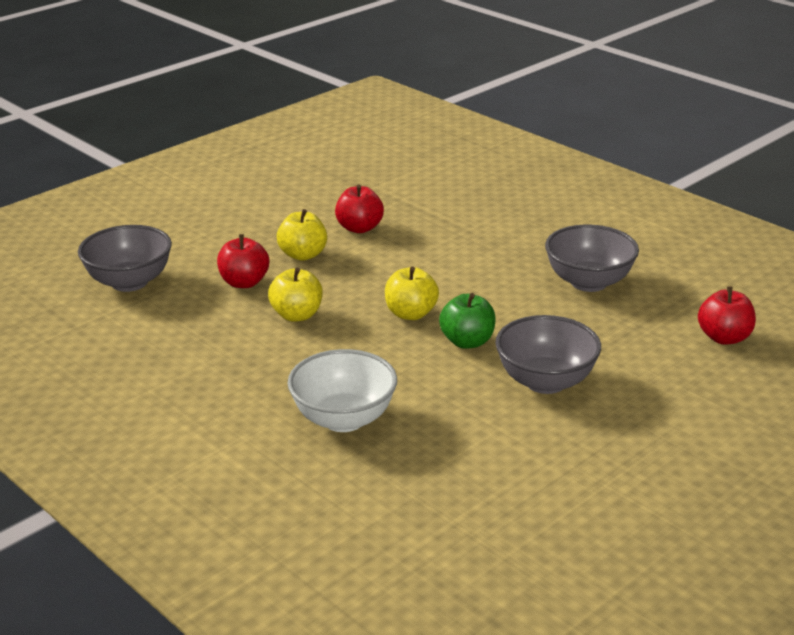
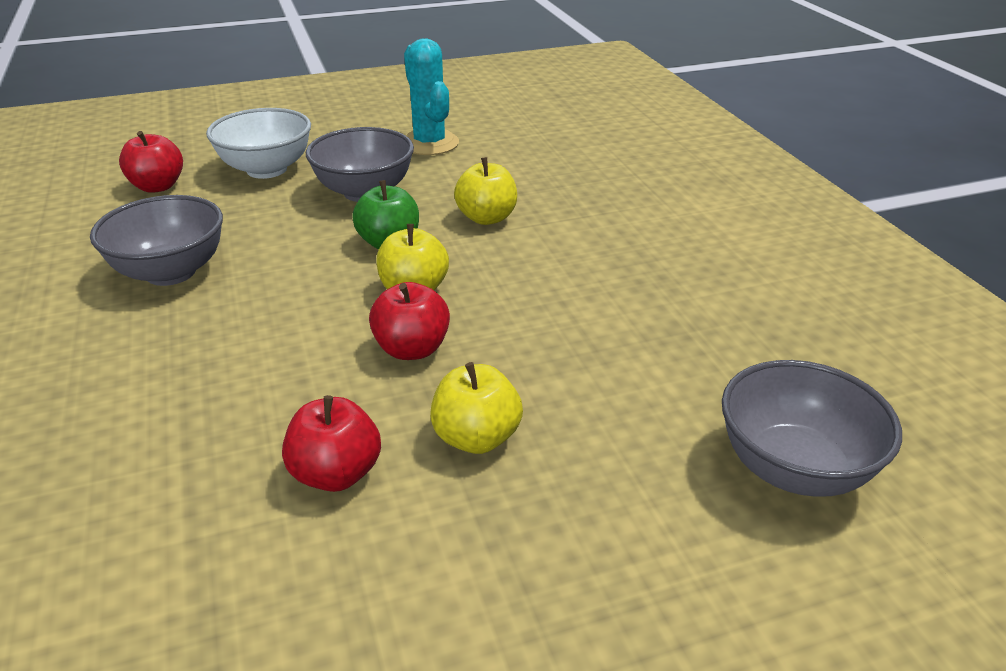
camera: 155 degrees left, 5 degrees up
red apple [217,234,269,288] -> red apple moved to [369,282,450,360]
yellow apple [268,267,323,322] -> yellow apple moved to [454,157,517,225]
white bowl [287,349,397,432] -> white bowl moved to [206,108,311,179]
none -> turquoise cactus [404,39,459,155]

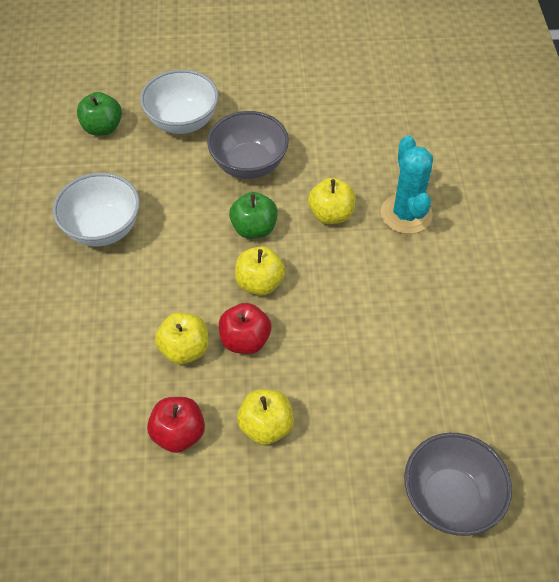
camera: 15 degrees right, 20 degrees up
grey bowl [90,195,223,286] -> white bowl [53,173,140,246]
red apple [119,131,183,193] -> green apple [77,92,122,136]
turquoise cactus [404,39,459,155] -> turquoise cactus moved to [381,135,433,234]
none -> yellow apple [155,312,208,364]

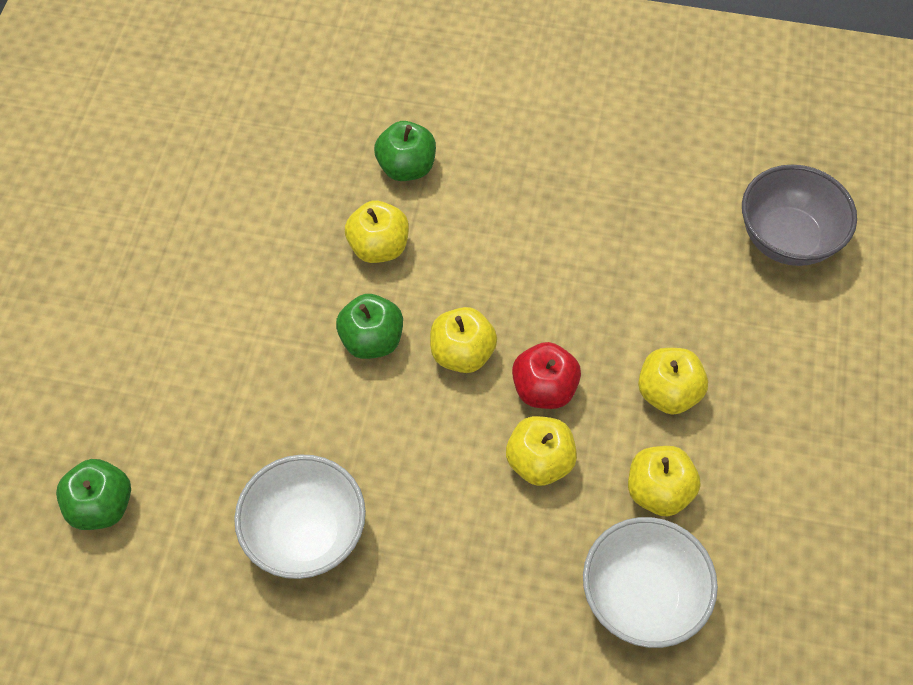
camera: 75 degrees left, 5 degrees up
white bowl [140,69,219,134] -> white bowl moved to [583,517,718,648]
red apple [147,397,205,453] -> yellow apple [628,446,700,516]
grey bowl [207,111,289,179] -> none
turquoise cactus [381,135,433,234] -> green apple [374,121,436,181]

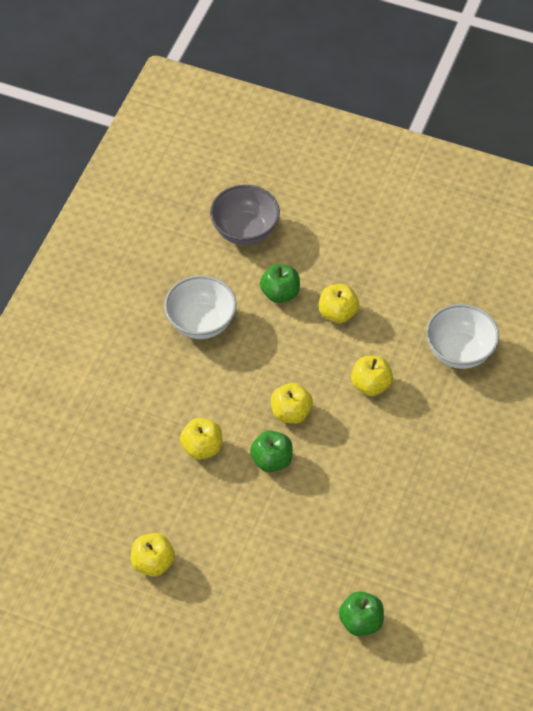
camera: 80 degrees left, 5 degrees down
white bowl [234,454,366,579] -> white bowl moved to [164,275,236,339]
green apple [374,121,436,181] -> green apple moved to [260,264,300,303]
red apple [512,342,581,409] -> none
yellow apple [628,446,700,516] -> yellow apple moved to [131,533,175,577]

